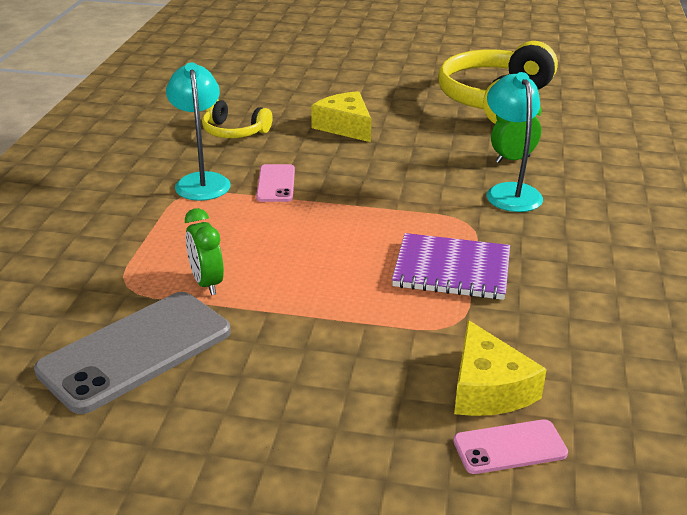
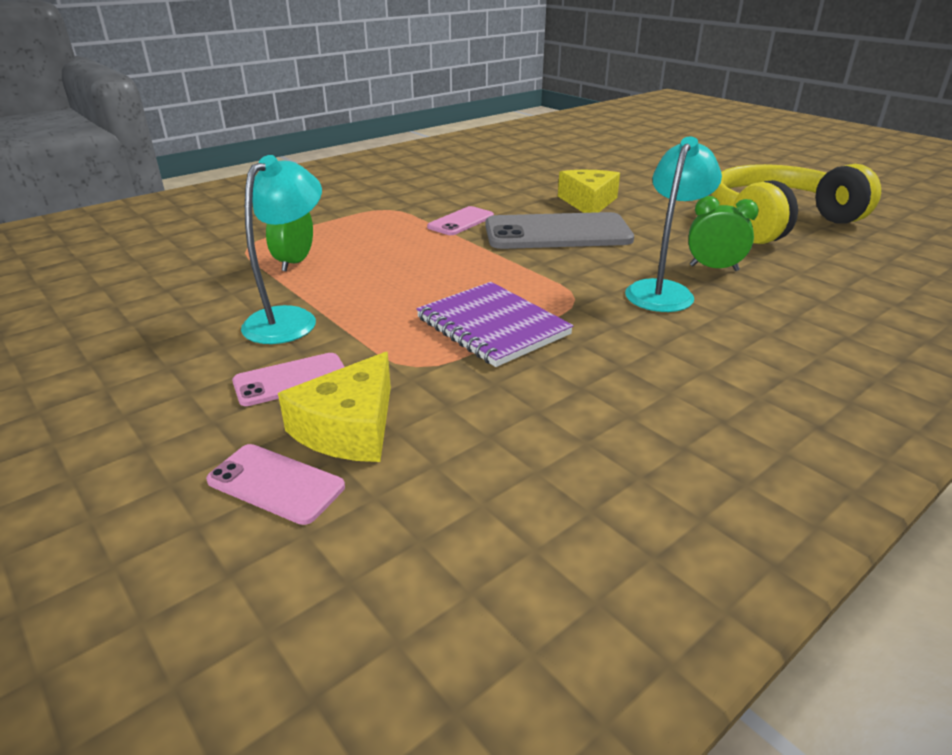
camera: 40 degrees right, 0 degrees up
grey phone [34,292,231,414] -> grey phone moved to [485,212,634,249]
turquoise lamp [166,62,231,201] -> turquoise lamp moved to [241,155,322,344]
yellow headphones [202,100,273,138] -> none
none -> pink phone [232,353,344,406]

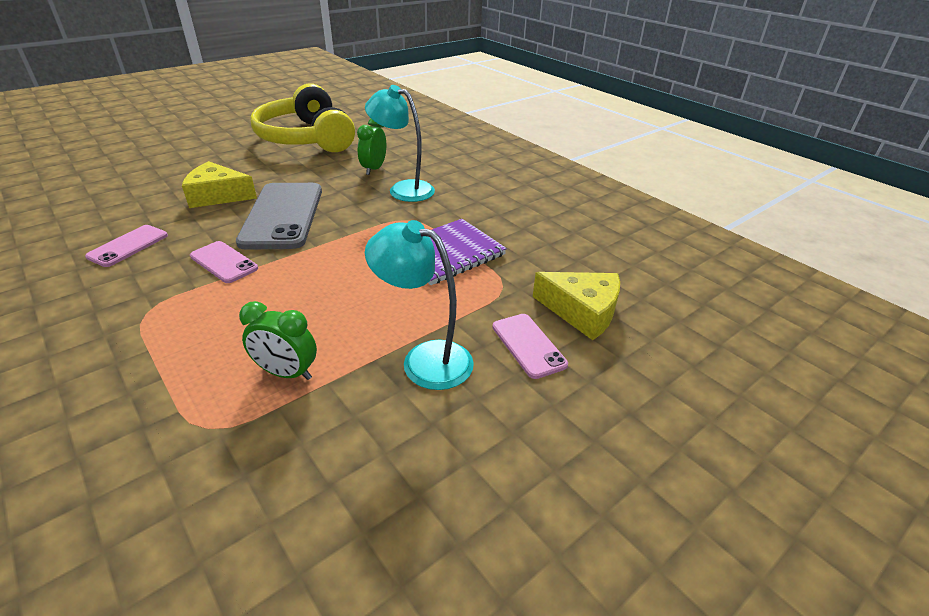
camera: 90 degrees left, 5 degrees up
pink phone [206,444,345,525] -> pink phone moved to [85,225,168,267]

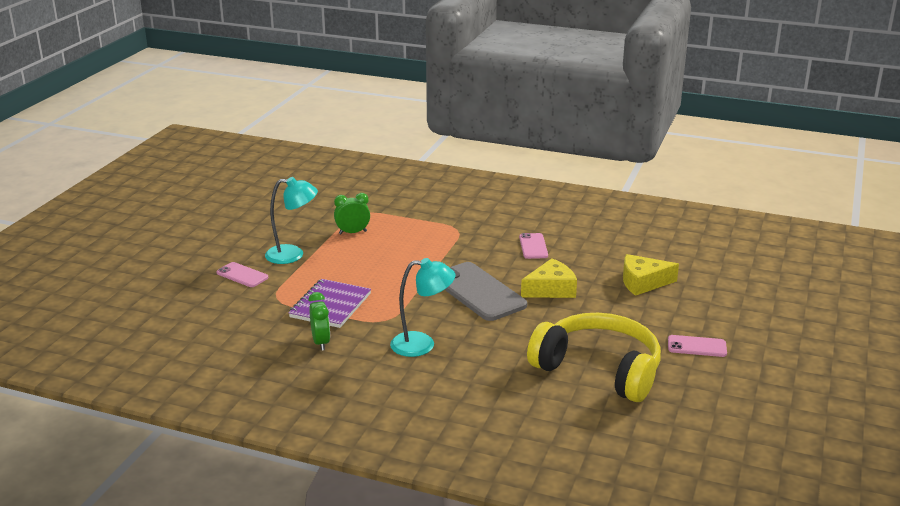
camera: 150 degrees right, 10 degrees down
pink phone [190,241,258,283] -> pink phone moved to [668,335,727,357]
green clock [357,119,386,175] -> green clock moved to [309,292,330,351]
yellow cheese [533,272,620,340] -> yellow cheese moved to [623,254,679,296]

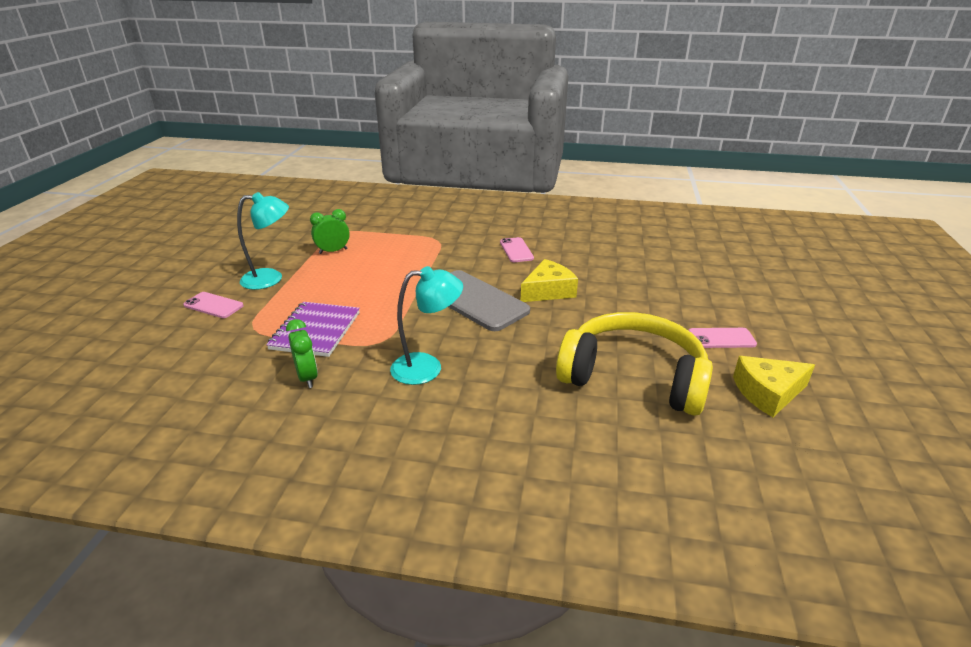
camera: 10 degrees left, 5 degrees up
yellow cheese [623,254,679,296] -> yellow cheese moved to [733,356,815,417]

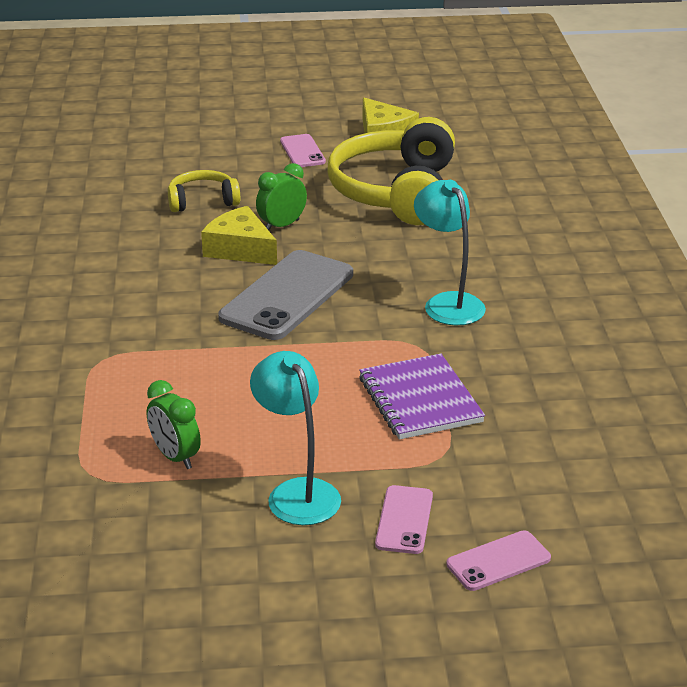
camera: 105 degrees left, 0 degrees up
purple notebook [266,302,360,357] -> purple notebook turned 75 degrees clockwise [359,354,485,440]
green clock [286,319,318,388] -> green clock moved to [256,163,307,230]
pink phone [500,237,534,262] -> pink phone moved to [446,530,551,591]
none -> yellow headphones [168,170,240,212]

